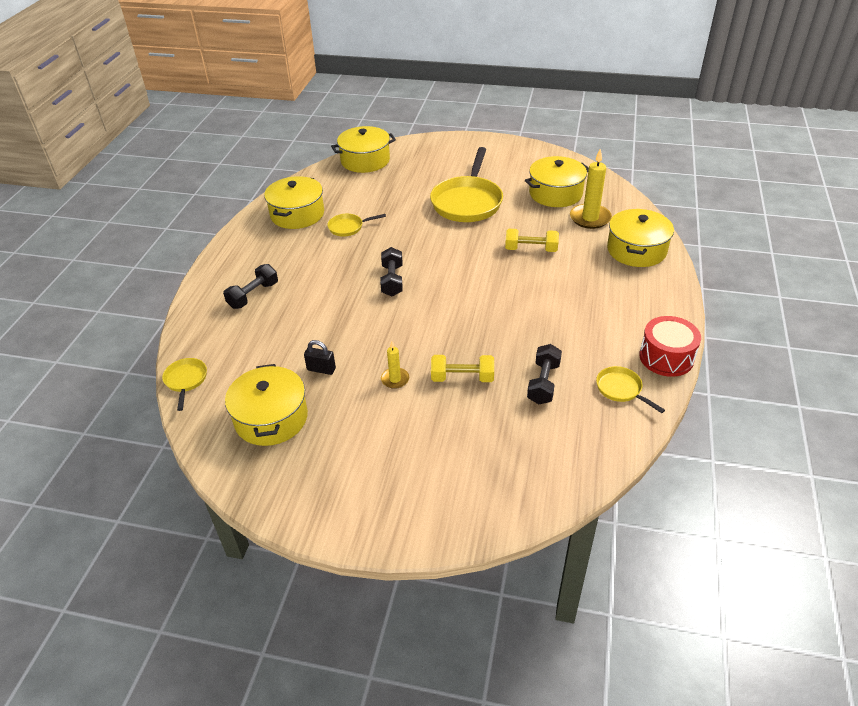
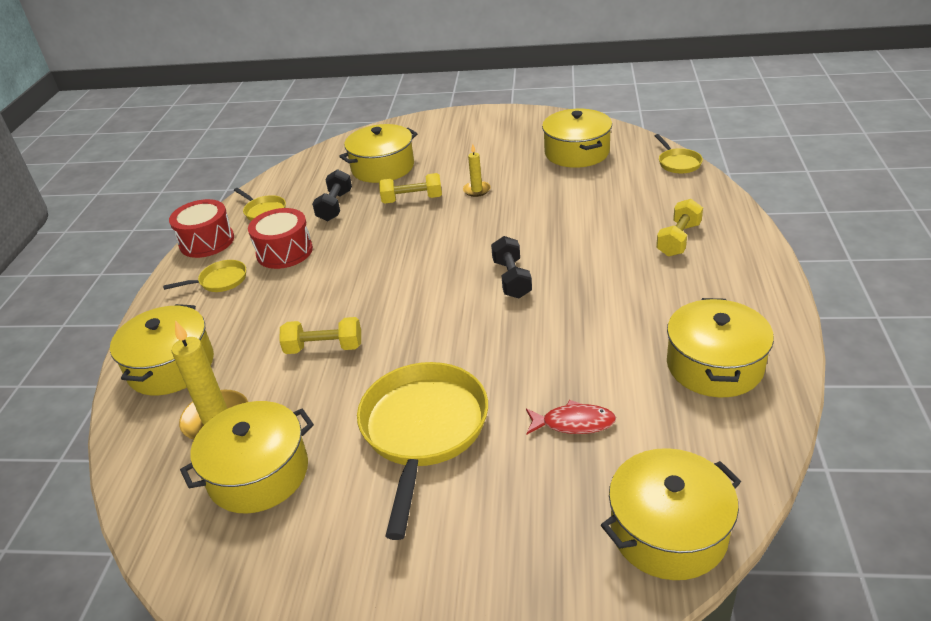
camera: 175 degrees right, 5 degrees down
black dumbbell [223,264,278,309] -> yellow dumbbell [656,199,703,257]
black padlock [304,340,336,375] -> none
yellow pan [327,214,386,237] -> yellow pan moved to [163,260,246,292]
none -> red drum [248,208,313,269]
none -> yellow pot [339,124,418,183]
none -> red fish [526,400,616,434]

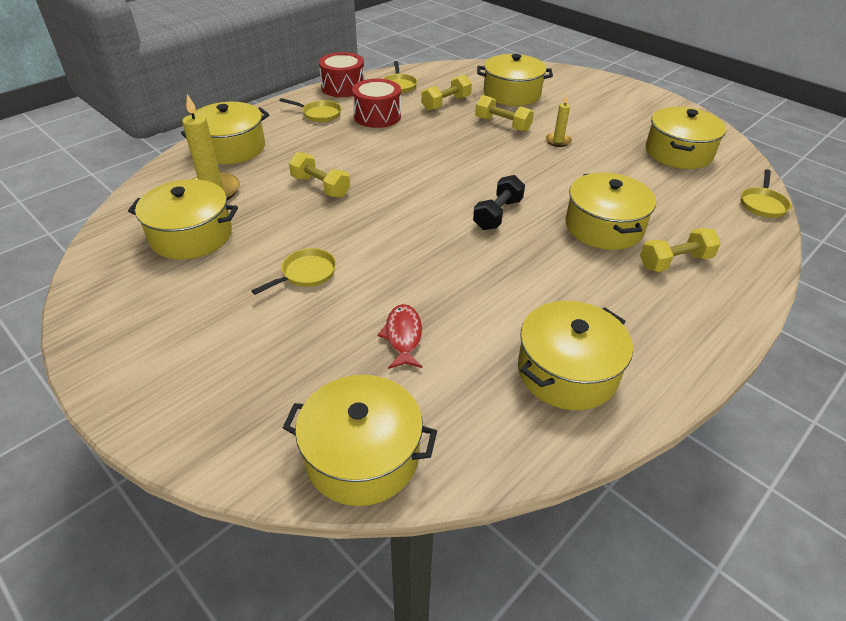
camera: 35 degrees right, 5 degrees up
black dumbbell [312,169,352,221] -> yellow dumbbell [421,75,472,111]
yellow pan [357,362,488,540] -> yellow pan [251,248,336,295], size x0.47
red fish [526,400,616,434] -> red fish turned 135 degrees counterclockwise [378,304,422,369]
none -> yellow pot [565,173,656,250]

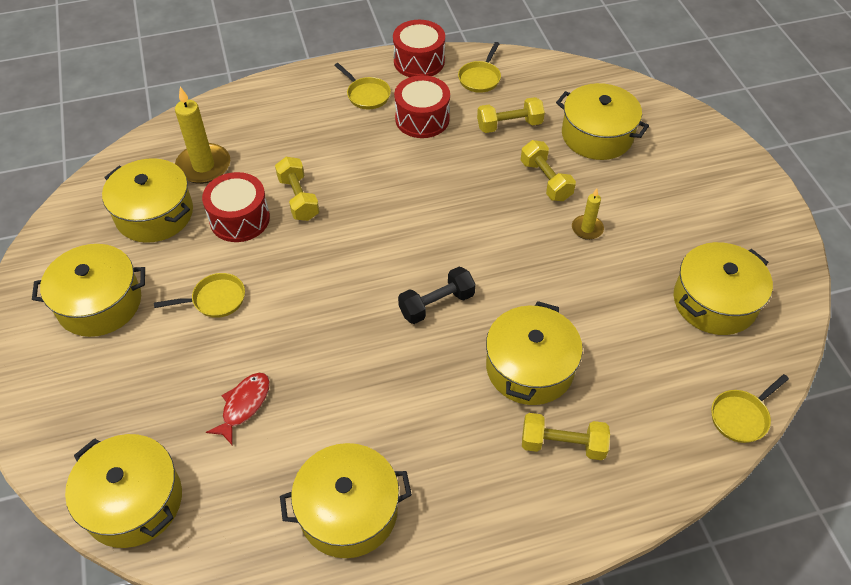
camera: 30 degrees right, 10 degrees up
yellow pot [181,102,269,164] -> yellow pot moved to [32,244,145,337]
none -> red drum [202,172,270,242]

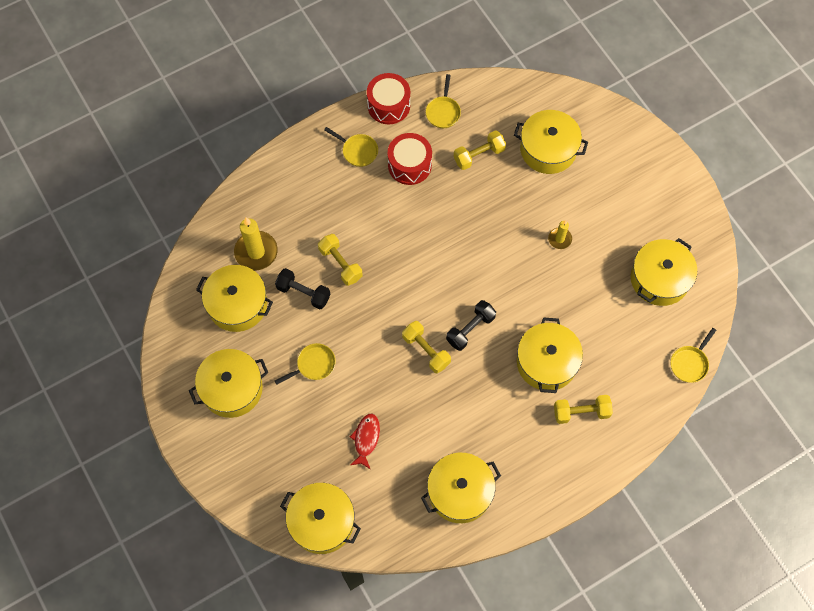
camera: 15 degrees left, 15 degrees up
red drum [202,172,270,242] -> black dumbbell [275,268,331,310]
yellow dumbbell [521,140,576,201] -> yellow dumbbell moved to [402,321,451,373]

